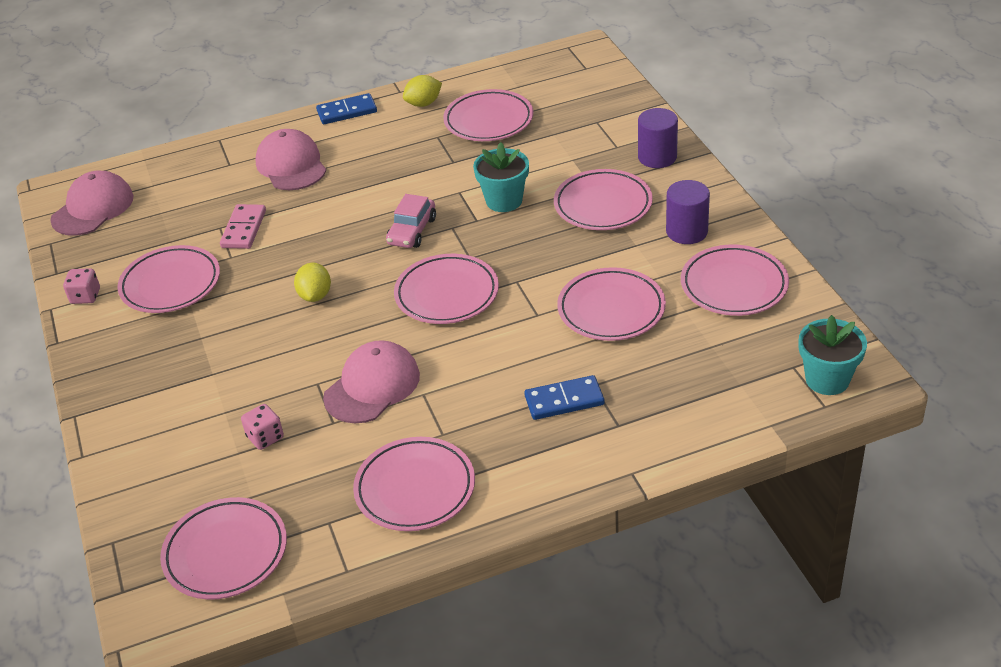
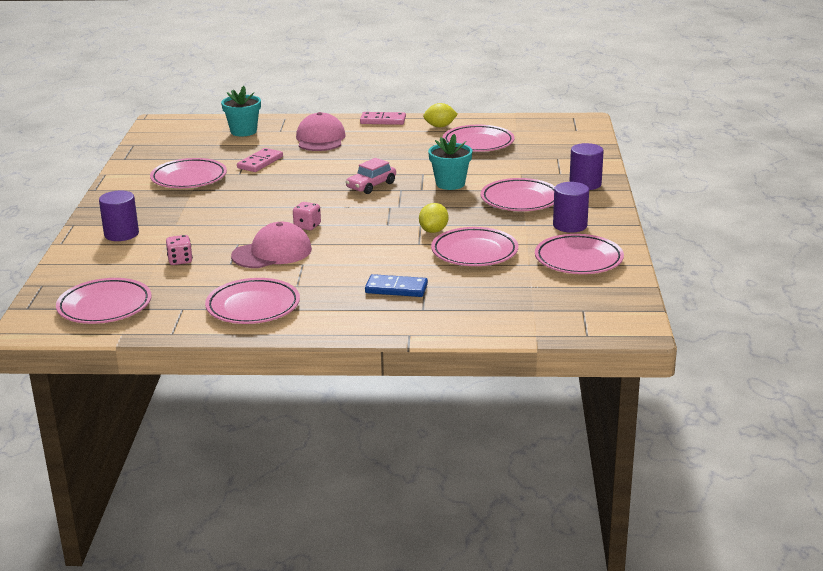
camera: 20 degrees right, 15 degrees down
pink cap [50,171,133,236] -> none
pink dice [63,268,100,304] -> pink dice moved to [293,202,321,230]
yellow lemon [294,263,331,302] -> yellow lemon moved to [419,203,448,233]
blue domino [316,93,377,124] -> pink domino [360,112,406,125]
pink plate [394,254,499,324] -> none
turquoise flower pot [799,315,867,395] -> turquoise flower pot moved to [221,86,261,136]
none -> purple cylinder [99,191,139,241]

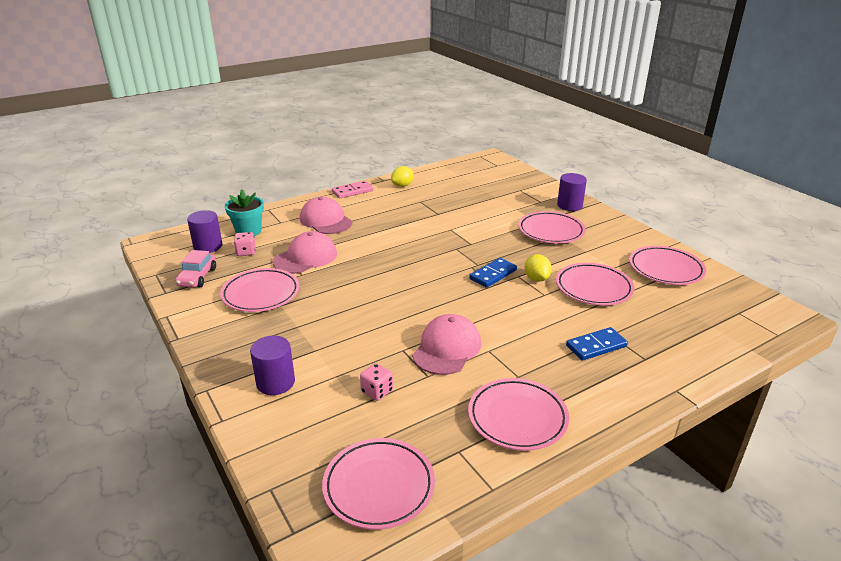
camera: 35 degrees left, 5 degrees up
pink domino [237,148,283,172] -> pink cap [272,231,337,274]
pink dice [293,202,321,230] -> pink dice moved to [234,232,256,256]
pink car [346,158,396,194] -> pink car moved to [175,250,216,287]
turquoise flower pot [428,134,472,190] -> none
pink plate [443,125,515,152] -> none
purple cylinder [553,182,589,233] -> purple cylinder moved to [187,210,223,253]
none -> blue domino [469,258,517,288]

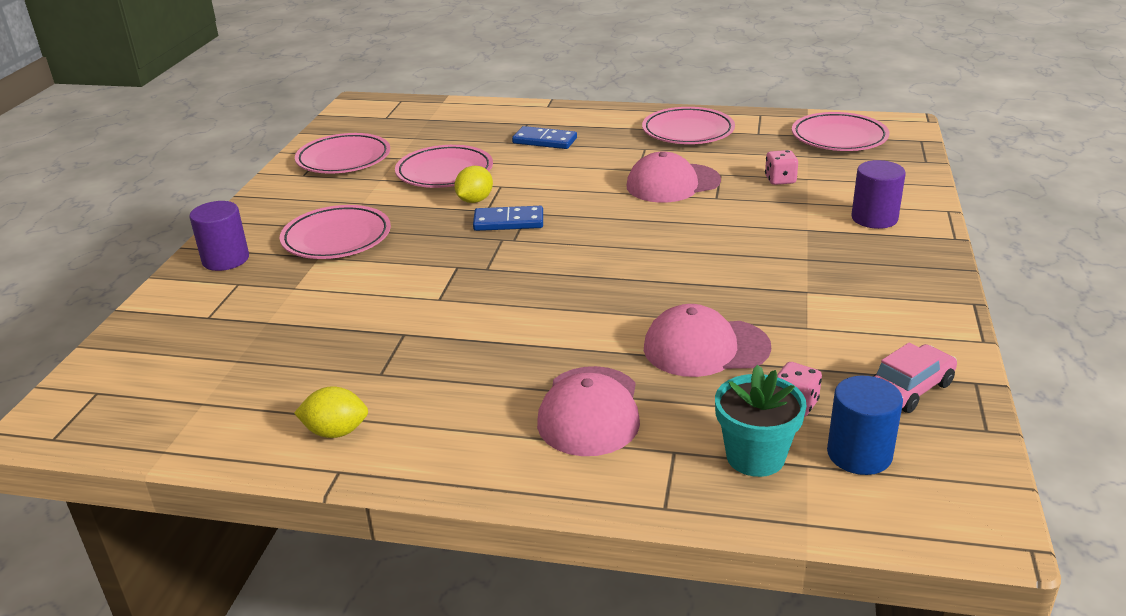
camera: 135 degrees left, 0 degrees up
purple cylinder [187,210,223,253] -> blue cylinder [827,376,903,475]
pink plate [220,268,299,312] -> none
pink domino [332,181,373,199] -> none

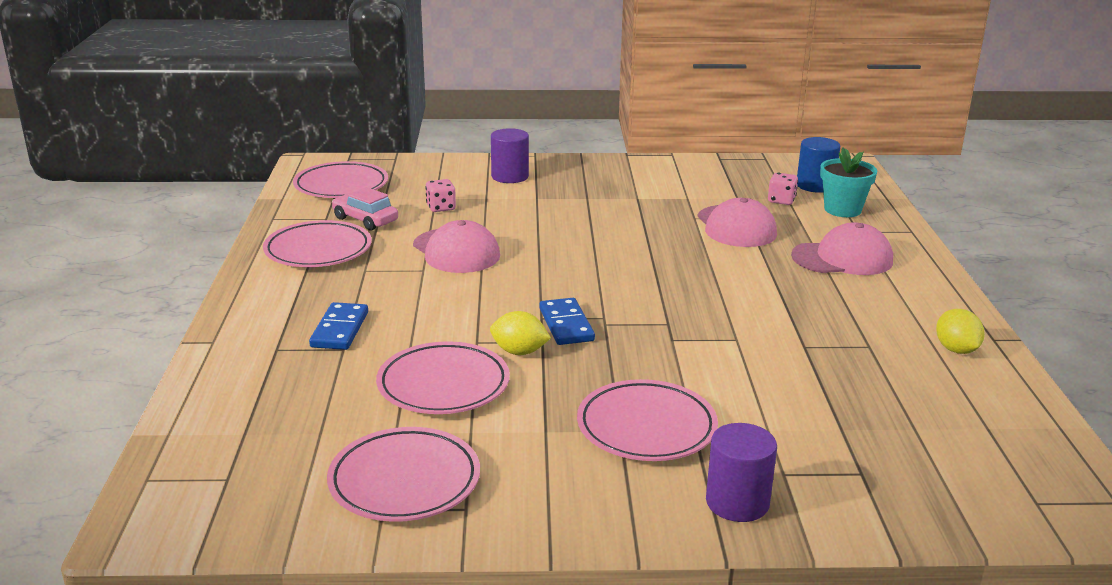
camera: 105 degrees left, 5 degrees down
pink car [873,343,957,413] -> pink car moved to [332,187,398,231]

